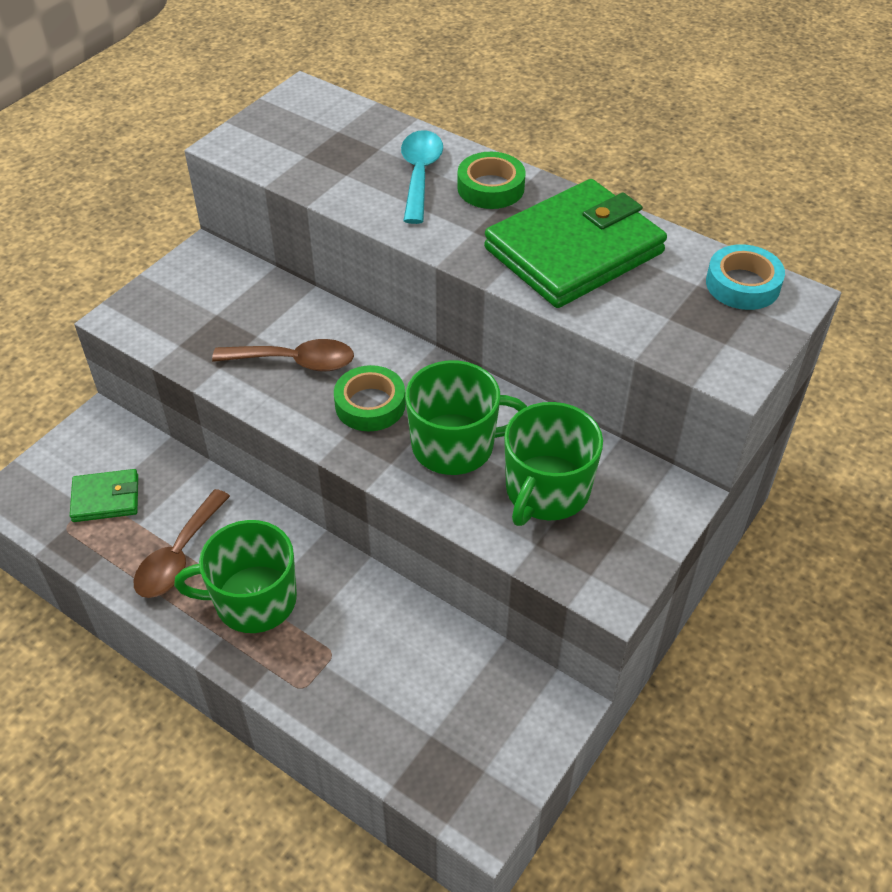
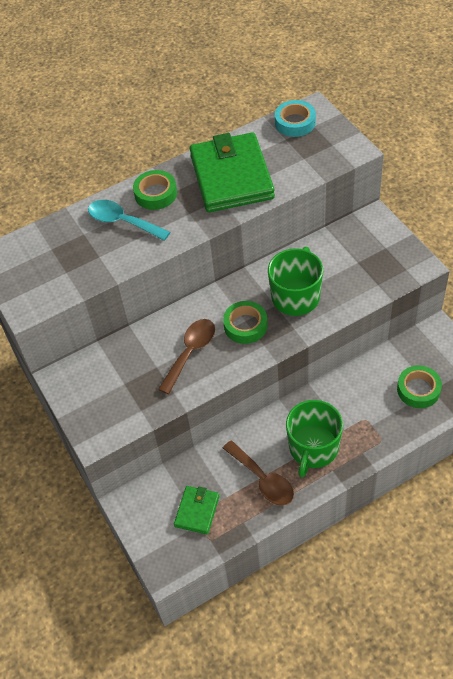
camera: 60 degrees left, 5 degrees up
green mug [504,402,603,526] -> none
none -> green tape [397,365,442,408]

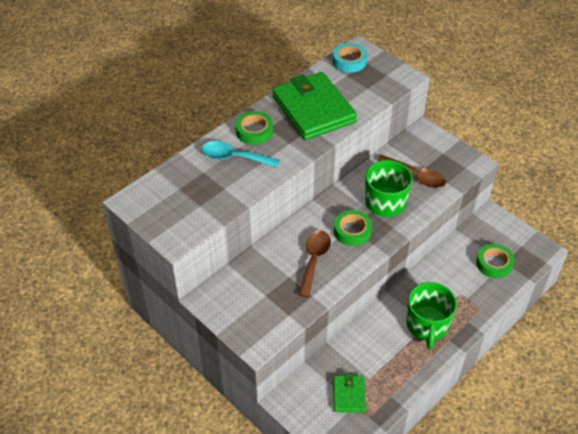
camera: 20 degrees left, 5 degrees down
brown spoon [223,440,294,506] -> brown spoon moved to [377,155,446,188]

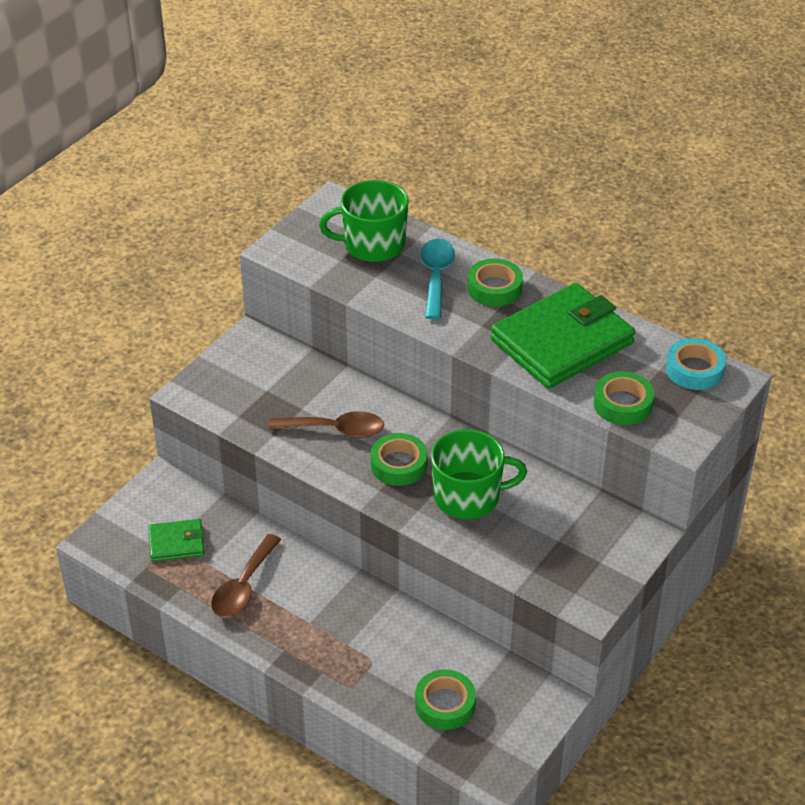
camera: 80 degrees right, 5 degrees down
brown spoon [377,155,446,188] -> brown spoon moved to [211,534,281,617]
green mug [406,282,457,349] -> green mug moved to [319,180,408,262]
none -> green tape [594,371,654,425]

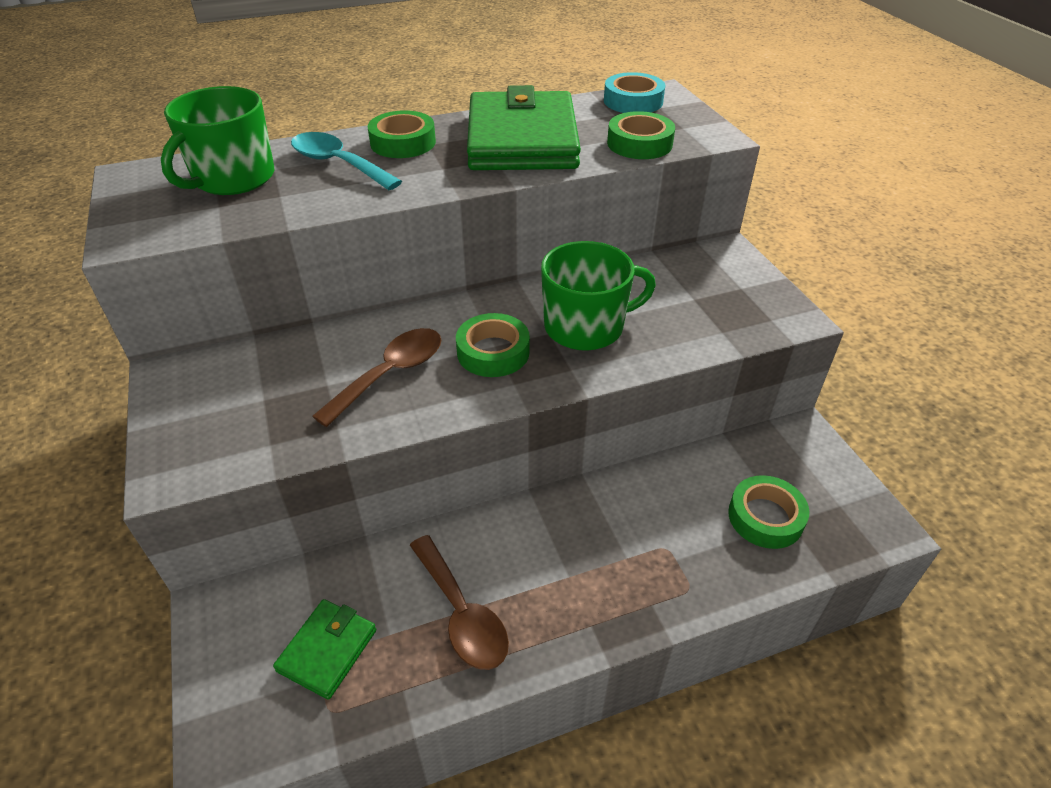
camera: 55 degrees left, 0 degrees up
green mug [431,429,527,519] -> green mug turned 45 degrees clockwise [541,241,656,351]

